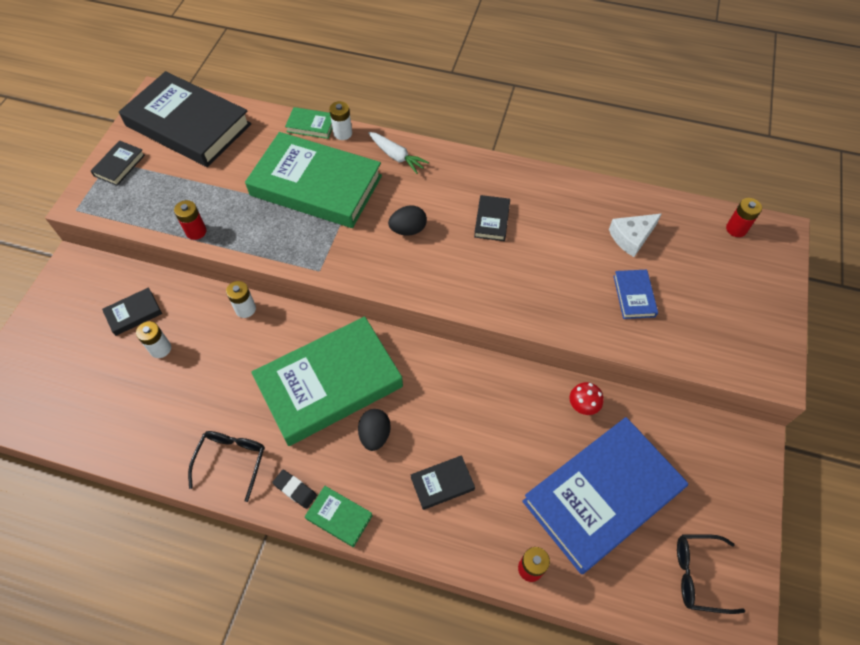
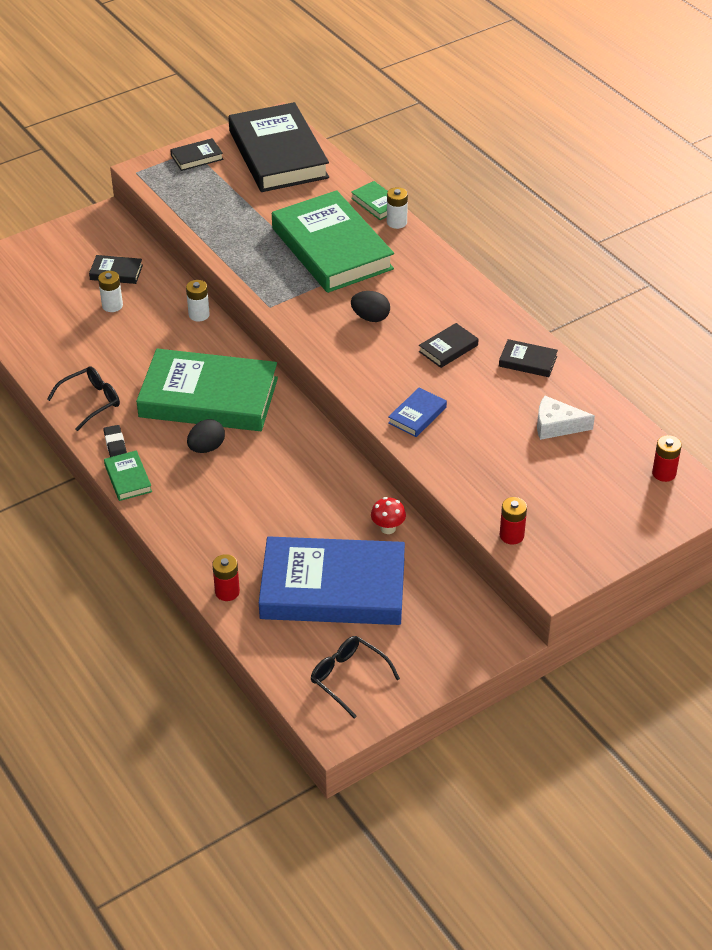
camera: 40 degrees right, 15 degrees down
red battery [174,200,207,240] -> red battery moved to [500,497,527,545]
white carrot [368,132,429,174] -> none
black book [411,455,475,510] -> black book moved to [499,339,558,377]
blue book [613,270,658,319] -> blue book moved to [388,387,447,437]

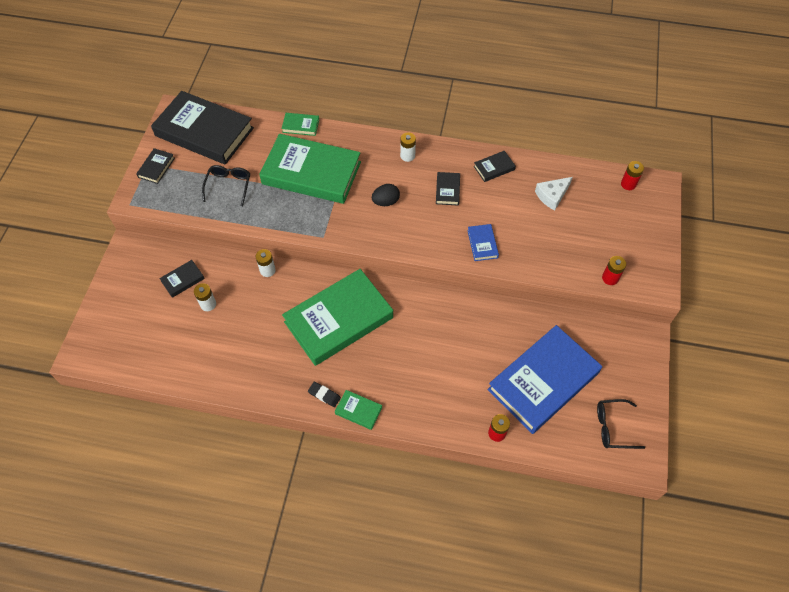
camera: 45 degrees left, 15 degrees up
black glasses [47,366,120,431] -> black glasses moved to [202,165,250,207]
black egg [187,419,225,453] -> none
red mushroom [371,497,406,534] -> none
white battery [387,187,408,229] -> white battery moved to [400,133,416,162]

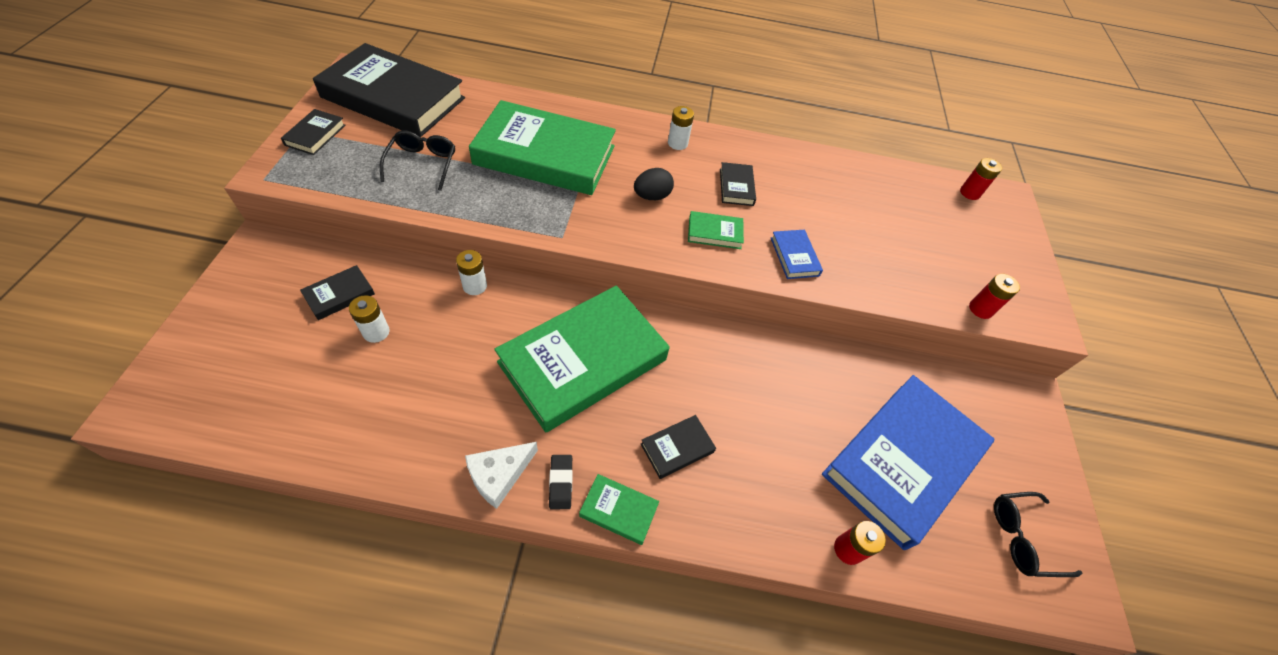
camera: 10 degrees left, 5 degrees down
green book [281,113,319,136] -> green book moved to [688,211,744,249]
black eraser [308,382,341,407] -> black eraser turned 60 degrees clockwise [549,455,573,509]
black book [474,151,516,182] -> black book moved to [641,415,716,479]
white cheese [535,177,573,210] -> white cheese moved to [465,442,538,509]

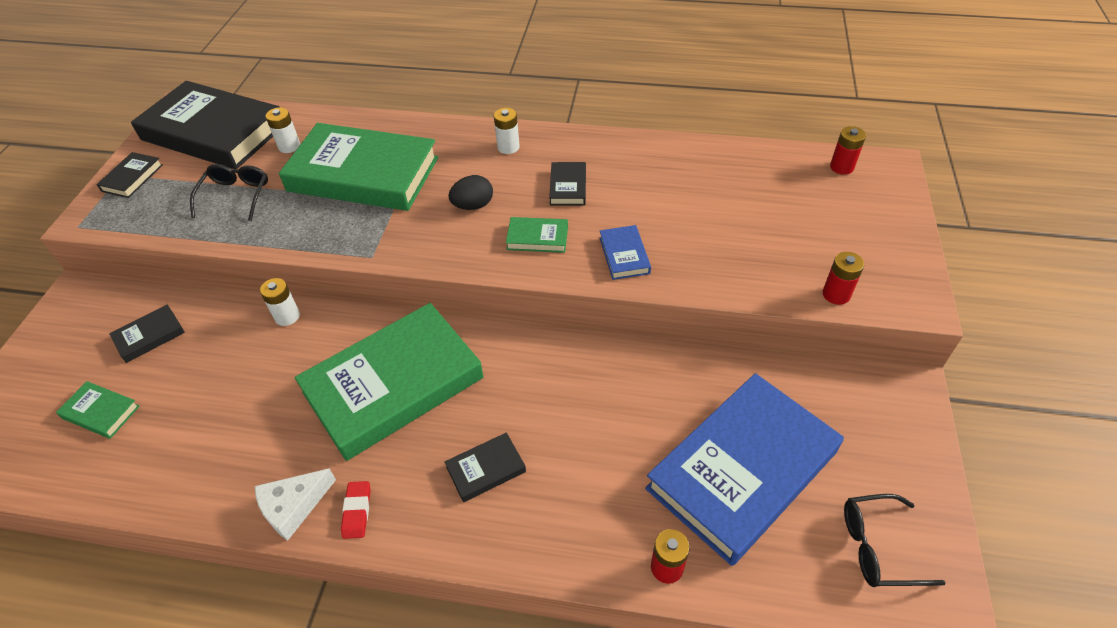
camera: 10 degrees right, 5 degrees down
white battery [349,295,390,343] -> white battery moved to [266,107,300,153]
black eraser [549,455,573,509] -> red eraser [341,481,371,539]
green book [579,474,659,545] -> green book moved to [56,381,140,439]

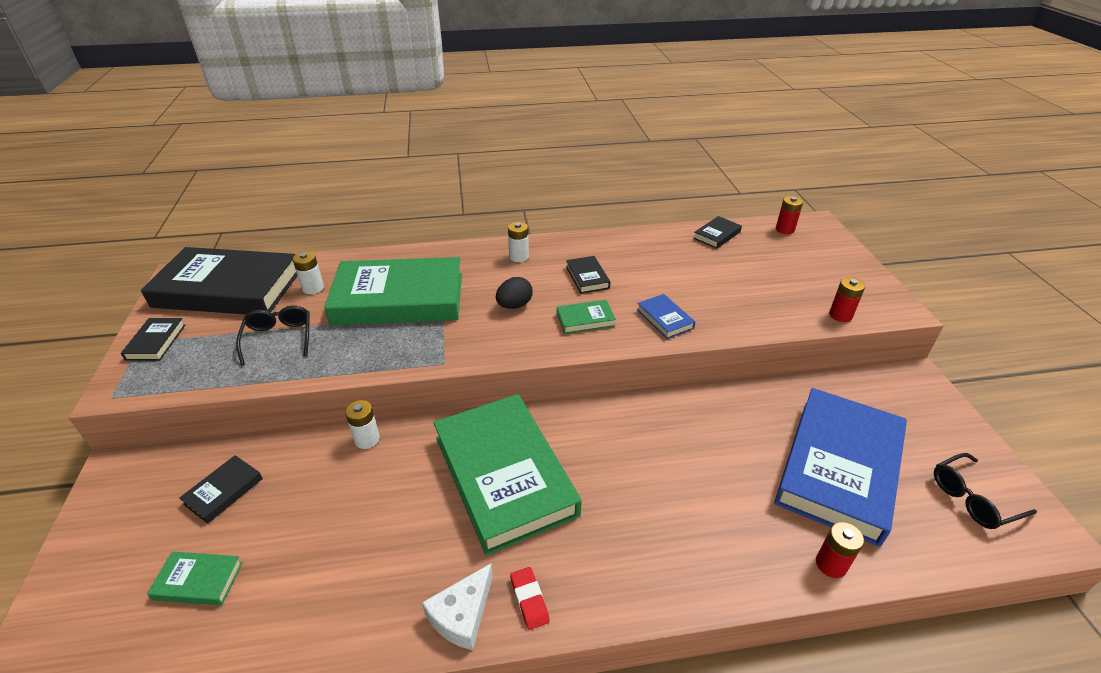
camera: 20 degrees left, 10 degrees down
green book [295,303,484,461] -> green book turned 60 degrees counterclockwise [433,394,582,555]
black book [445,432,526,502] -> black book moved to [693,216,742,249]

